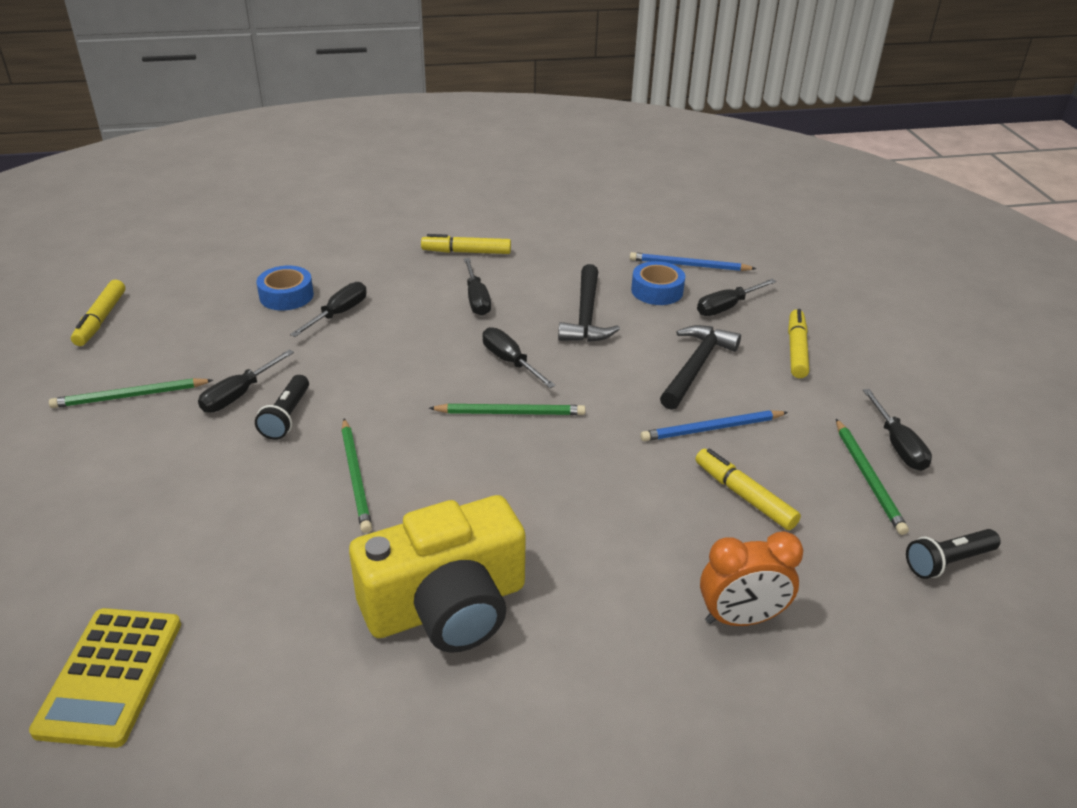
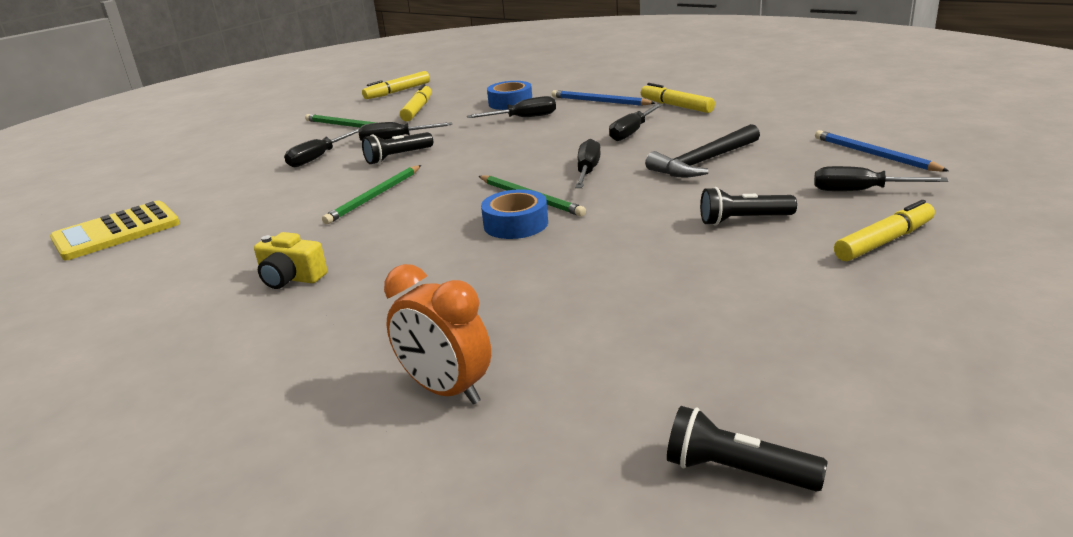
camera: 50 degrees right, 10 degrees down
yellow camera [349,495,526,653] -> yellow camera [254,232,327,289], size x0.45
blue tape [631,261,685,305] -> blue tape moved to [481,189,548,239]
blue pencil [640,410,788,441] -> blue pencil moved to [552,90,655,106]
black hammer [660,325,741,410] -> black flashlight [700,187,797,226]
yellow marker [695,448,801,530] -> yellow marker moved to [400,84,432,121]
green pencil [836,419,909,535] -> none
black screwdriver [863,389,932,471] -> black screwdriver moved to [284,129,359,167]

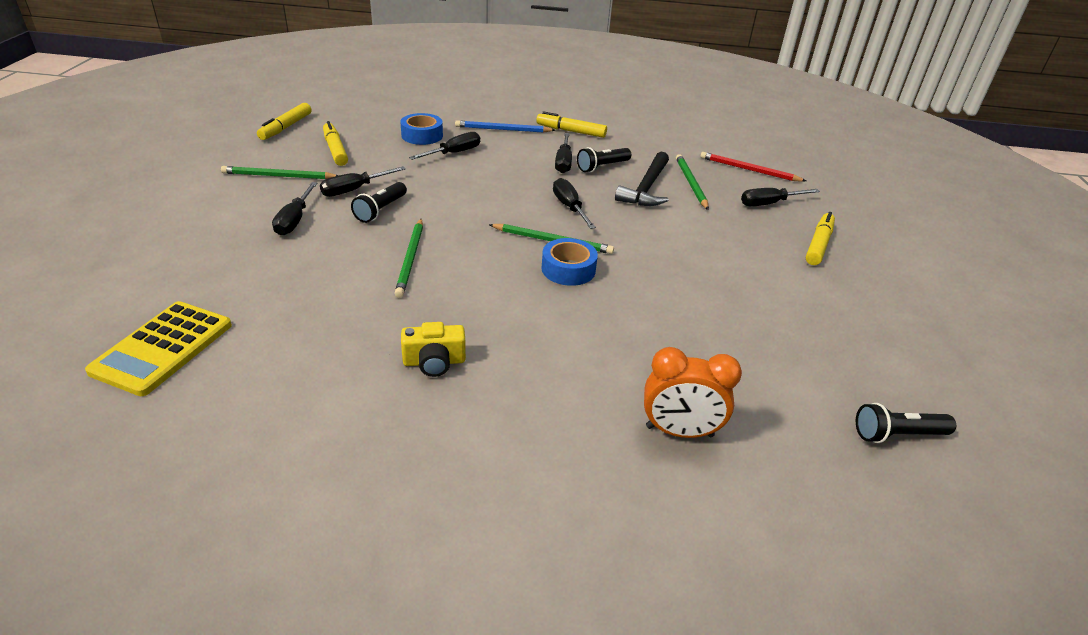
camera: 35 degrees left, 10 degrees up
black flashlight [700,187,797,226] -> black flashlight moved to [577,147,631,172]
blue pencil [815,130,949,172] -> red pencil [700,152,806,182]
none -> green pencil [676,154,709,210]

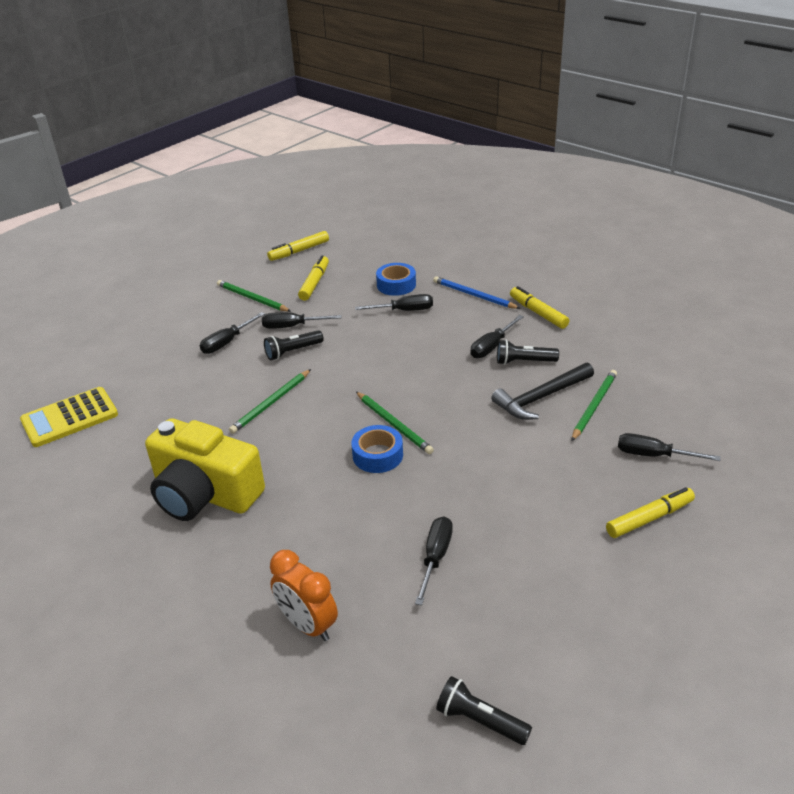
camera: 40 degrees right, 0 degrees up
yellow camera [401,322,466,377] -> yellow camera [145,418,265,521], size x2.24
black screwdriver [553,178,596,229] -> black screwdriver moved to [415,516,453,605]
red pencil [700,152,806,182] -> none

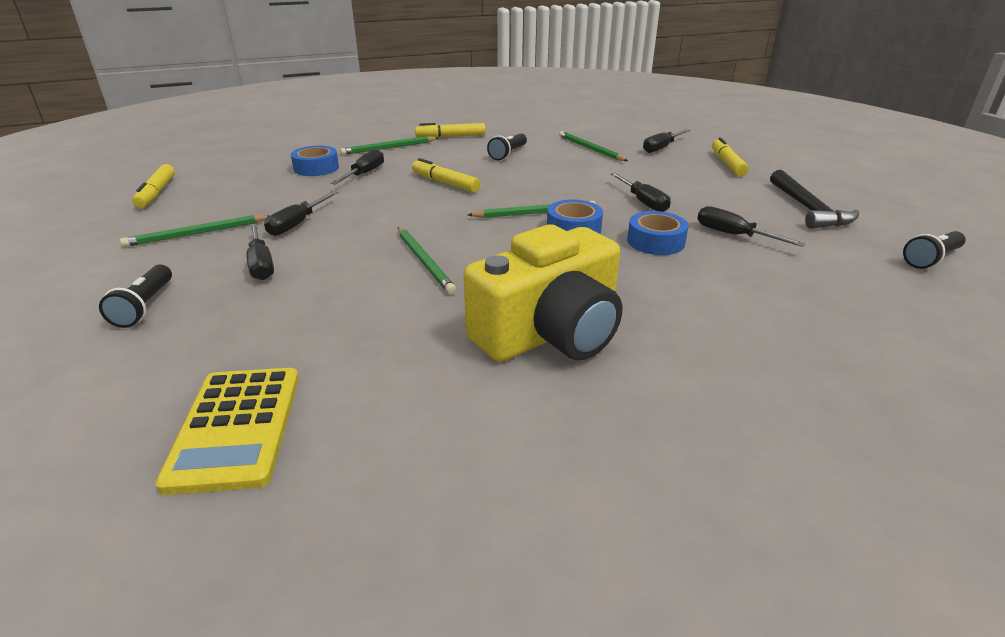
camera: 65 degrees left, 5 degrees down
black flashlight [264,330,324,360] -> black flashlight moved to [99,264,172,328]
orange clock [270,550,338,641] -> none
yellow marker [298,255,329,301] -> yellow marker moved to [412,158,480,192]
blue pencil [433,276,521,309] -> green pencil [340,136,438,155]
black screwdriver [471,315,524,358] -> black screwdriver moved to [611,173,671,212]
black hammer [491,363,594,420] -> black hammer moved to [770,170,859,229]
none -> blue tape [627,211,689,255]

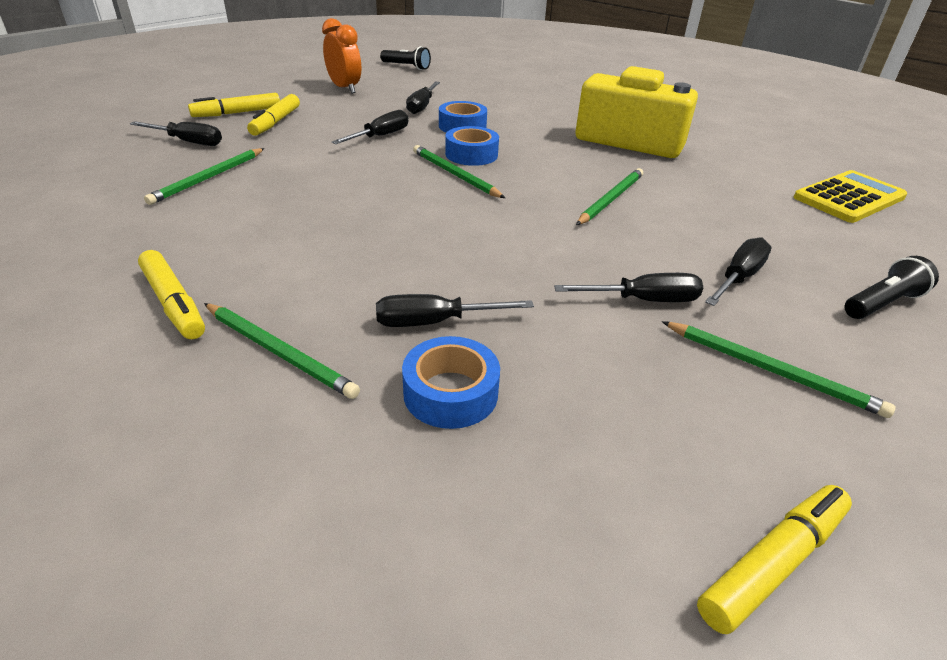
camera: 120 degrees left, 5 degrees up
yellow marker [412,158,480,192] -> yellow marker moved to [247,94,300,136]
black flashlight [487,133,527,160] -> none
black hammer [770,170,859,229] -> orange clock [322,18,361,94]

